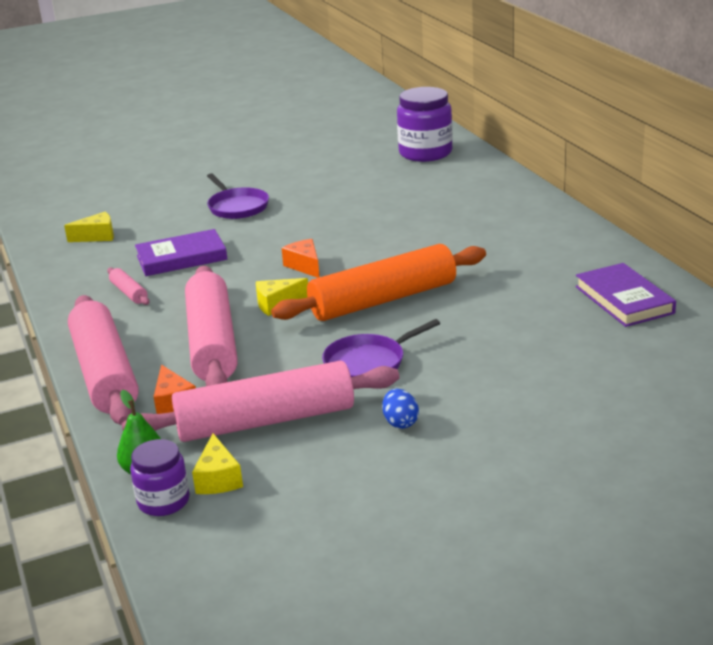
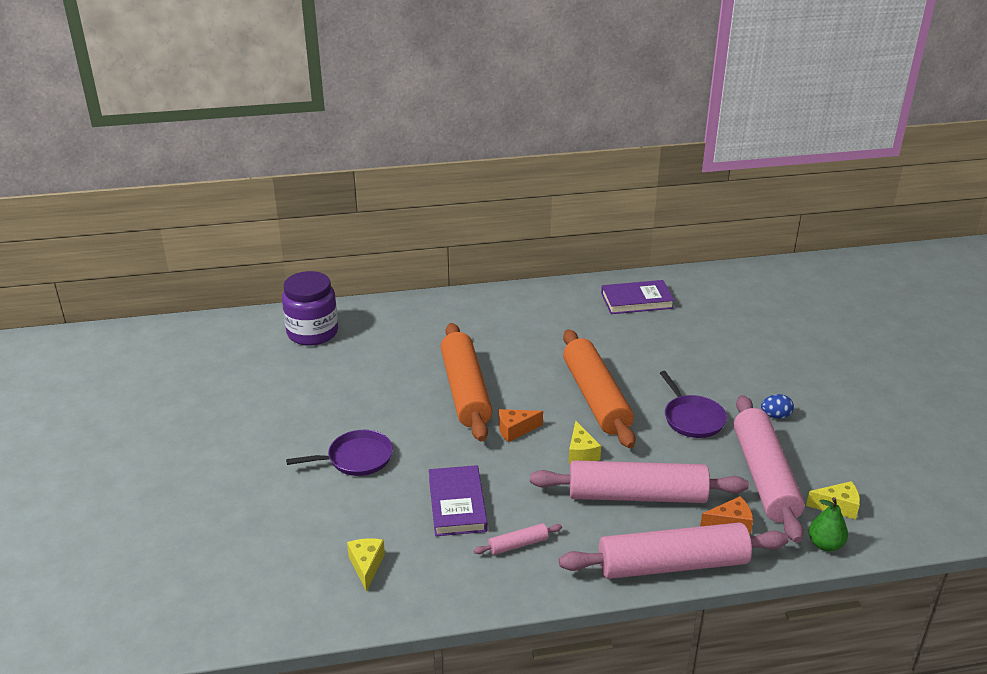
camera: 80 degrees left, 5 degrees up
purple jar [130,439,190,516] -> none
none -> orange rolling pin [441,323,492,442]

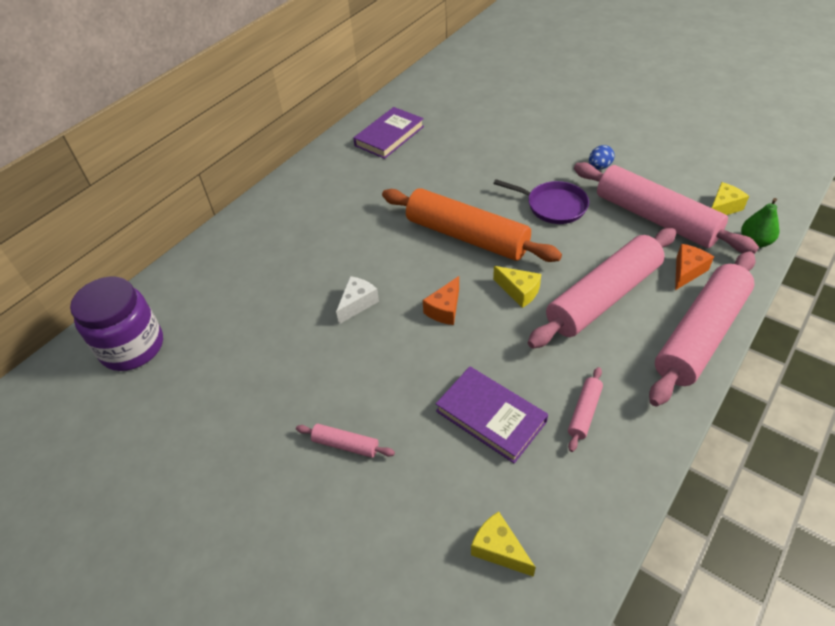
camera: 40 degrees left, 15 degrees up
purple pan [286,430,393,476] -> pink rolling pin [296,424,395,458]
orange rolling pin [441,323,492,442] -> white cheese [336,276,379,324]

